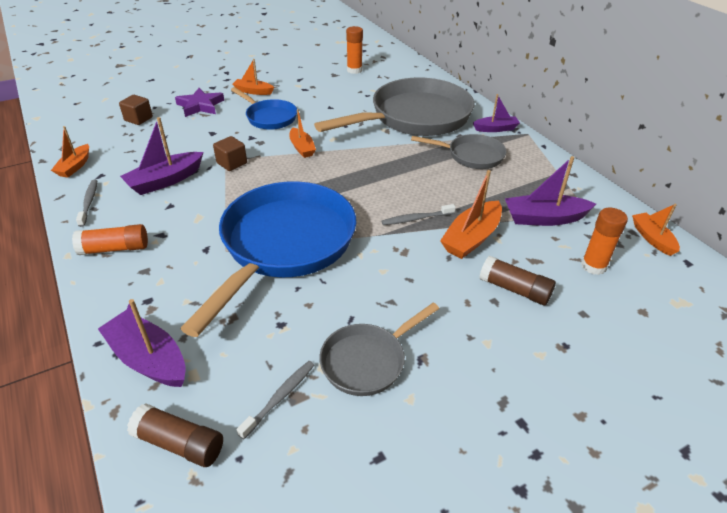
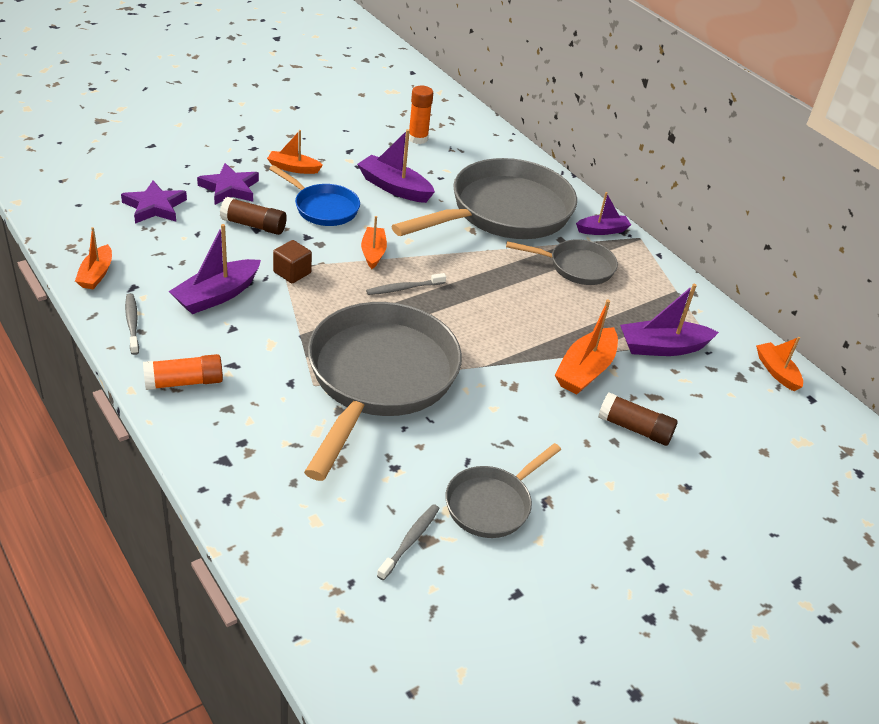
camera: 10 degrees left, 0 degrees up
purple boat [98,299,186,387] -> purple boat moved to [357,129,435,203]
brown cube [119,95,153,125] -> purple star [121,180,187,224]
brown glue stick [127,404,223,467] -> brown glue stick moved to [220,197,287,235]
blue pan [180,181,356,337] -> grey pan [304,302,462,481]
orange boat [289,109,316,158] -> orange boat turned 150 degrees counterclockwise [361,216,387,269]
grey toothbrush [382,204,456,225] -> grey toothbrush moved to [366,273,446,295]
orange glue stick [581,208,628,275] -> none

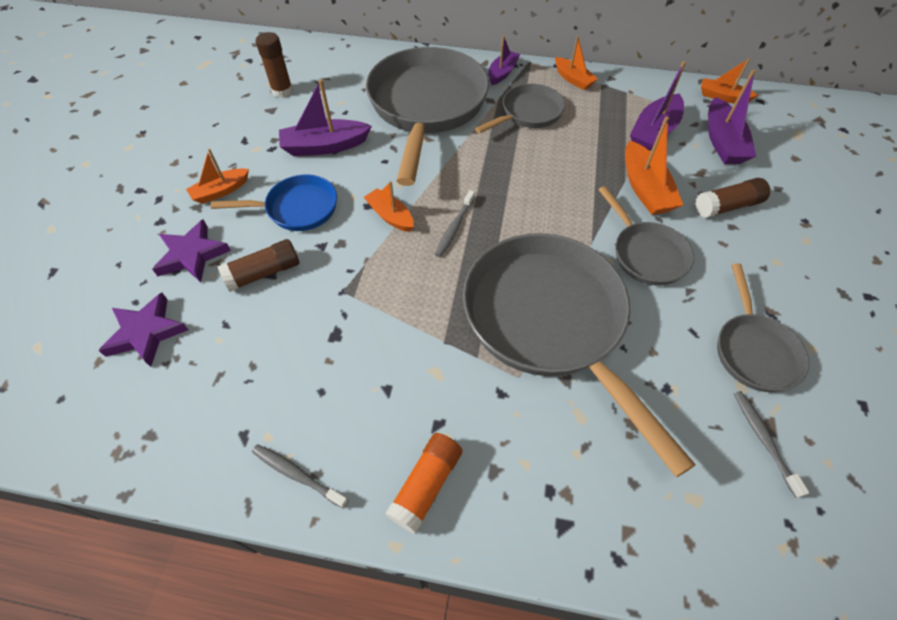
camera: 40 degrees left, 15 degrees up
orange boat [75,227,112,289] -> orange boat moved to [555,36,598,90]
purple boat [169,224,261,314] -> purple boat moved to [708,69,756,164]
brown cube [273,240,312,283] -> none
orange glue stick [409,86,433,144] -> brown glue stick [255,32,293,98]
none -> grey pan [598,186,694,286]

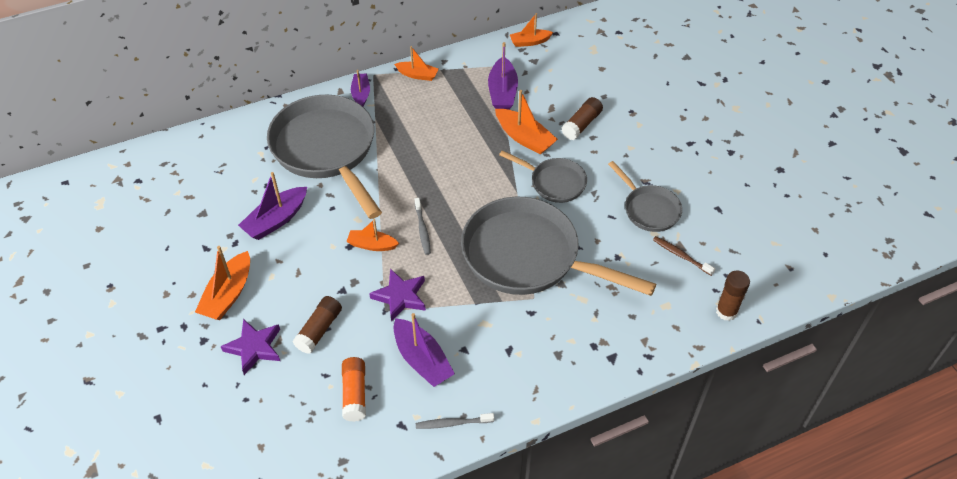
camera: 35 degrees left, 5 degrees down
purple star [98,293,188,367] -> purple star moved to [369,269,426,322]
orange boat [186,149,249,204] -> orange boat [195,246,250,320], size x1.55
blue pan [211,174,337,231] -> none
brown glue stick [255,32,293,98] -> brown glue stick moved to [716,271,750,321]
orange glue stick [385,433,462,534] -> orange glue stick moved to [342,357,366,422]
grey pan [475,83,565,134] -> none
purple boat [708,69,756,164] -> purple boat moved to [394,313,455,387]
grey toothbrush [734,391,810,498] -> brown toothbrush [653,236,715,276]

